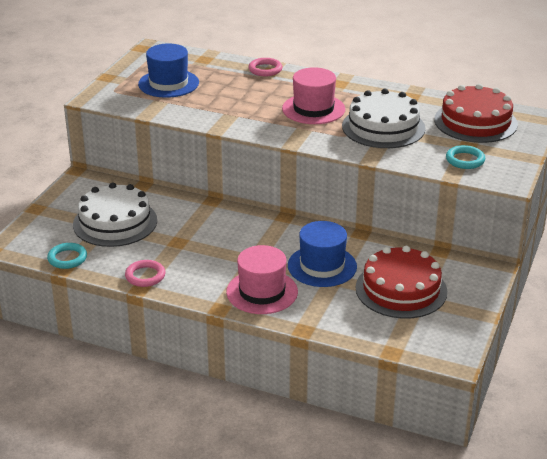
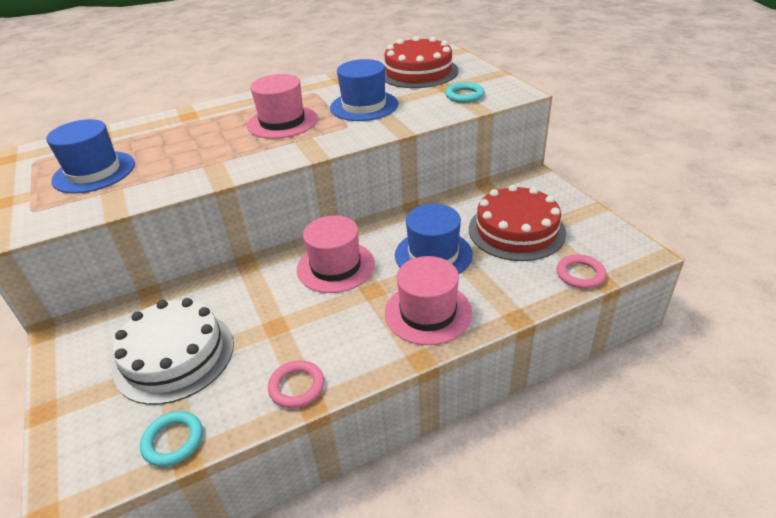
camera: 45 degrees left, 5 degrees up
pink ring [249,58,282,76] -> pink ring moved to [556,254,606,289]
white cake [342,89,426,148] -> blue hat [330,59,398,121]
none -> pink hat [297,215,375,293]

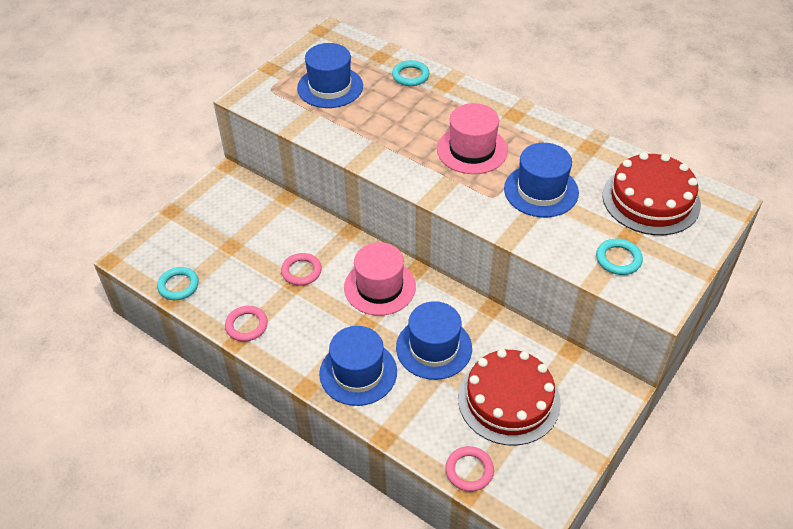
camera: 60 degrees right, 10 degrees up
white cake [113,298,234,405] -> none
pink hat [385,256,472,345] -> blue hat [319,326,397,406]
none -> pink ring [281,253,322,286]
none -> turquoise ring [392,60,429,86]

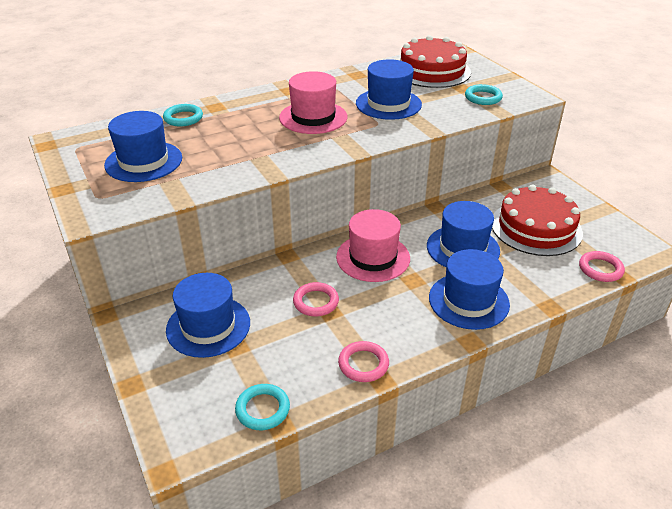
camera: 65 degrees left, 10 degrees down
none -> blue hat [166,273,250,358]

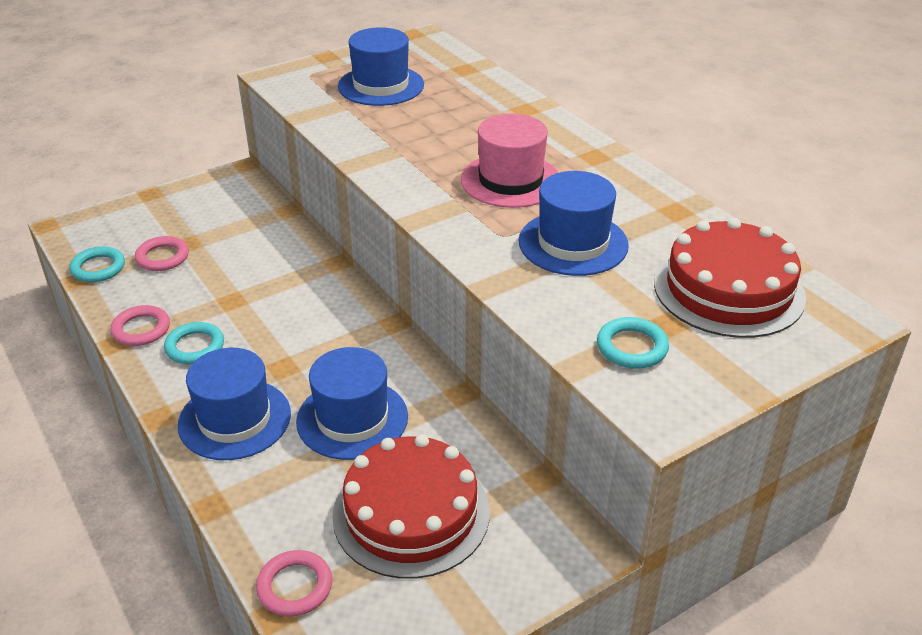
camera: 85 degrees right, 0 degrees up
turquoise ring [163,104,203,126] -> turquoise ring moved to [164,322,224,364]
blue hat [166,273,250,358] -> none
pink ring [293,282,339,316] -> pink ring moved to [135,236,189,271]
pink hat [336,209,410,282] -> none

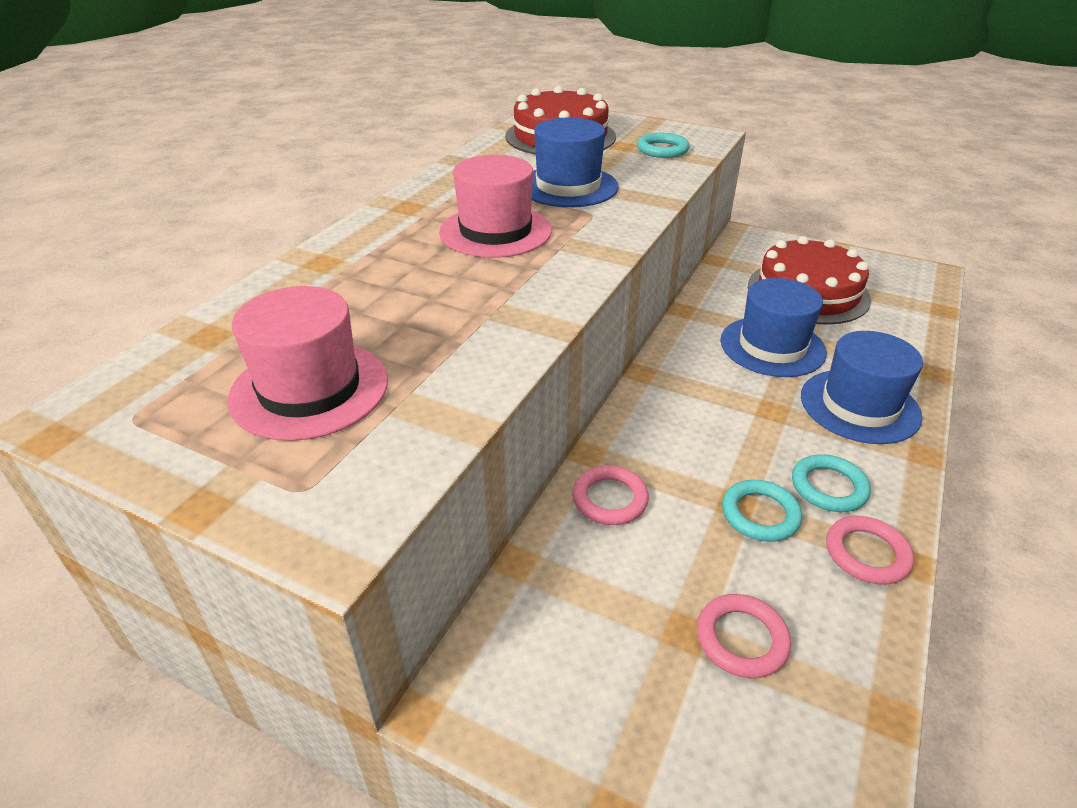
camera: 120 degrees left, 0 degrees up
turquoise ring [69,246,125,282] -> turquoise ring moved to [722,480,803,542]
pink ring [256,550,333,616] -> pink ring moved to [572,465,649,525]
blue hat [338,27,424,106] -> pink hat [228,286,388,441]

